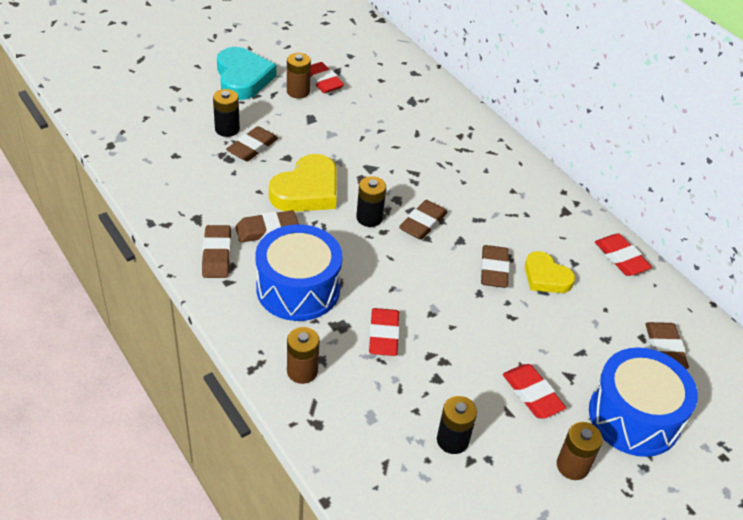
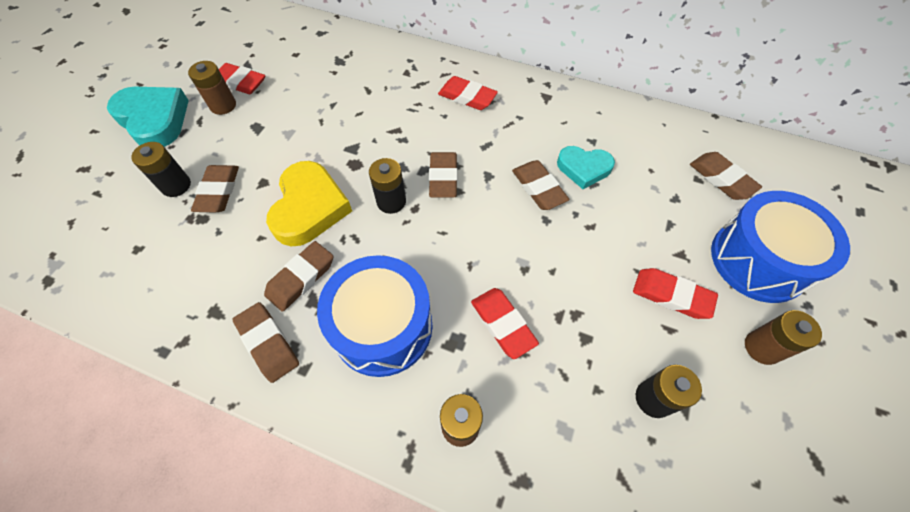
camera: 30 degrees left, 15 degrees up
yellow heart [525,251,575,293] -> turquoise heart [557,146,615,189]
red eraser [595,234,652,276] -> red eraser moved to [438,76,498,110]

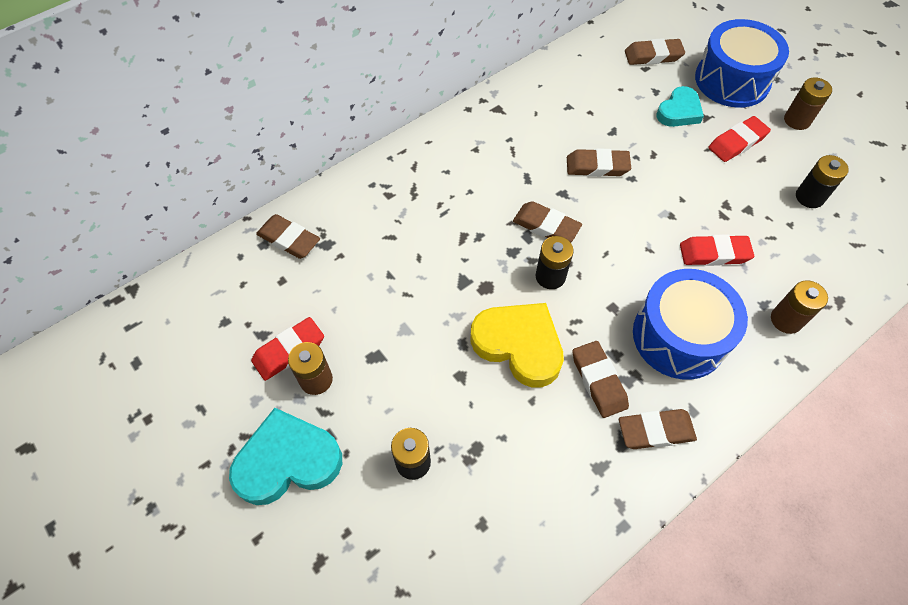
camera: 60 degrees left, 0 degrees up
brown eraser [191,165,239,212] -> brown eraser moved to [256,214,320,259]
red eraser [438,76,498,110] -> none
turquoise heart [557,146,615,189] -> turquoise heart moved to [656,86,704,127]

